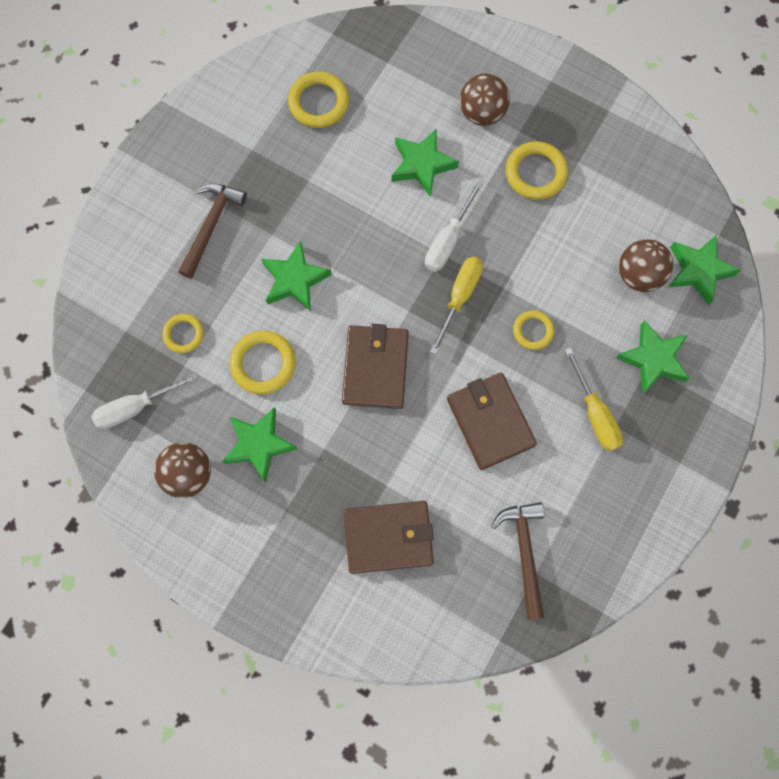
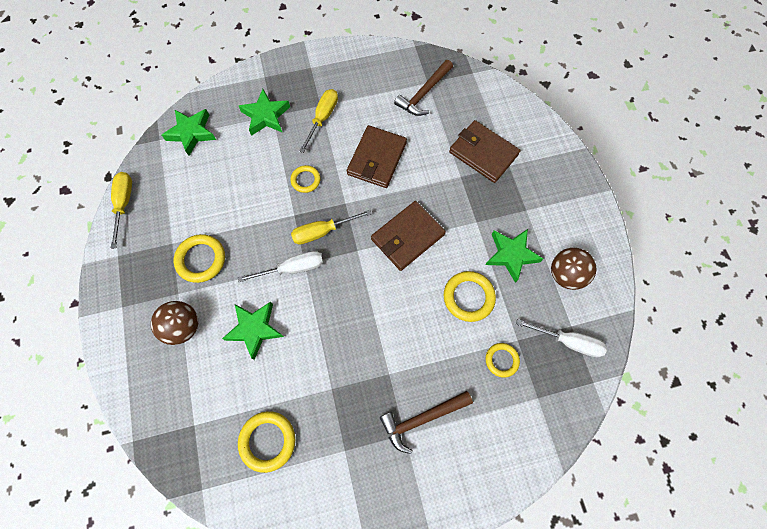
camera: 135 degrees left, 5 degrees down
green star [261,241,332,311] -> none
brown ball [619,239,673,292] -> none
none -> yellow screwdriver [111,172,132,249]

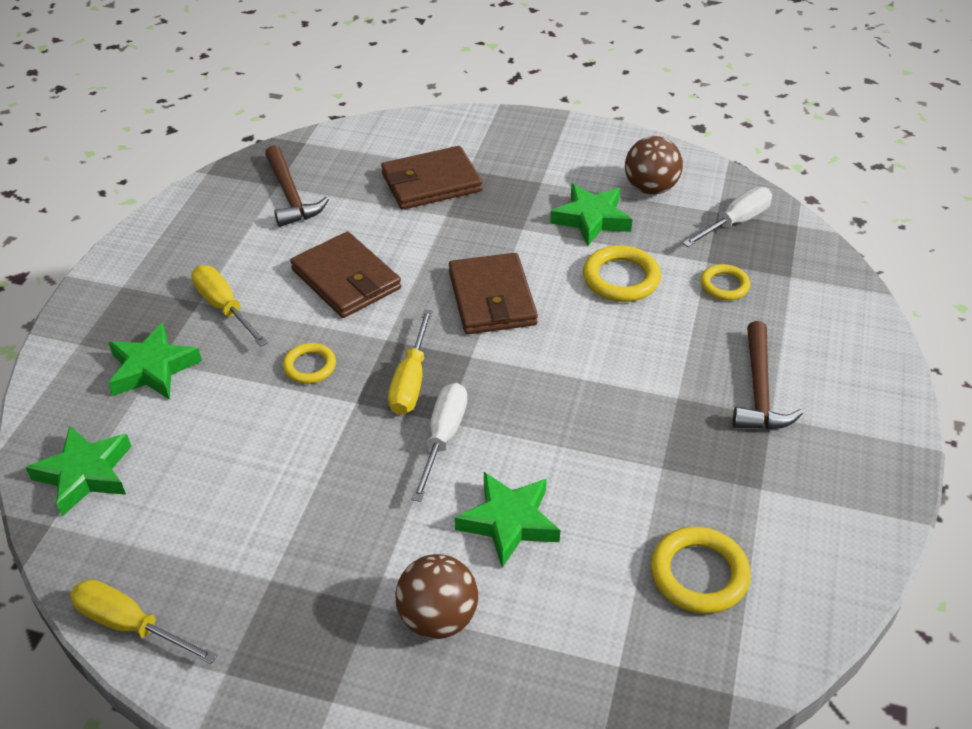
camera: 60 degrees left, 25 degrees down
yellow ring [174,234,225,283] -> none

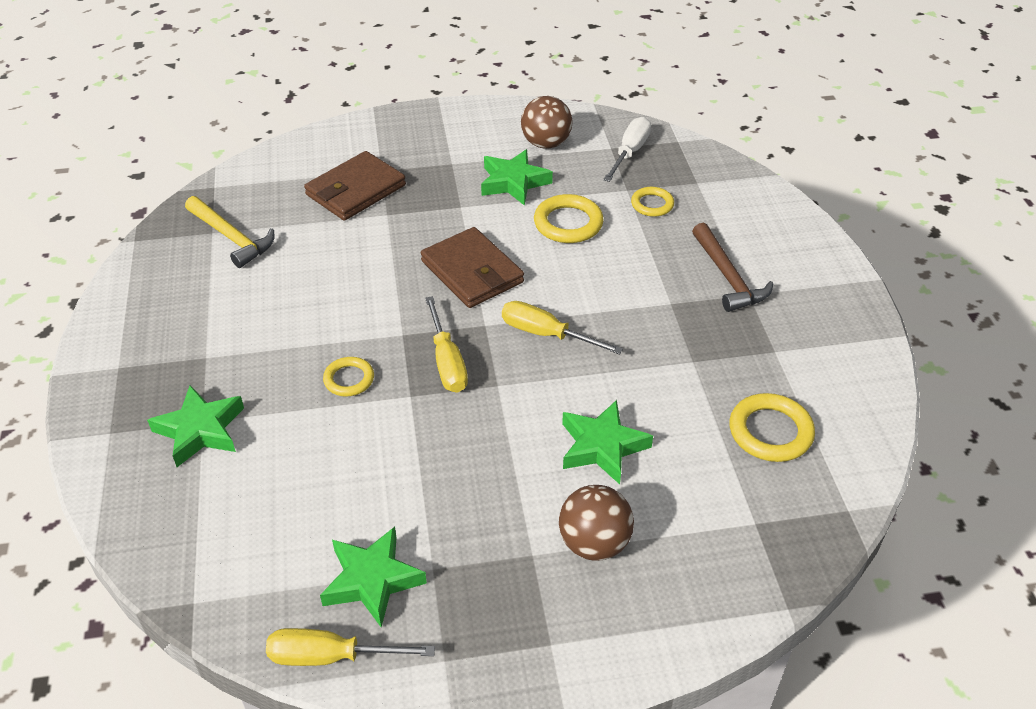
camera: 25 degrees left, 0 degrees up
green star [25,426,132,516] -> green star moved to [320,527,427,627]
yellow screwdriver [191,265,268,347] -> yellow screwdriver moved to [502,301,623,355]
brown hammer [265,145,329,227] -> yellow hammer [185,196,275,268]
brown wallet [290,232,401,318] -> none
white screwdriver [412,383,467,502] -> none

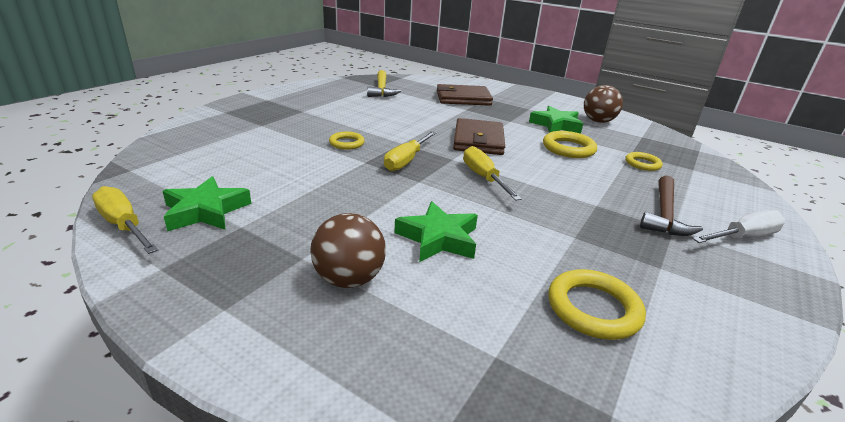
camera: 40 degrees right, 15 degrees down
green star [147,385,244,467] -> none
white screwdriver [603,117,651,182] -> white screwdriver moved to [692,210,786,243]

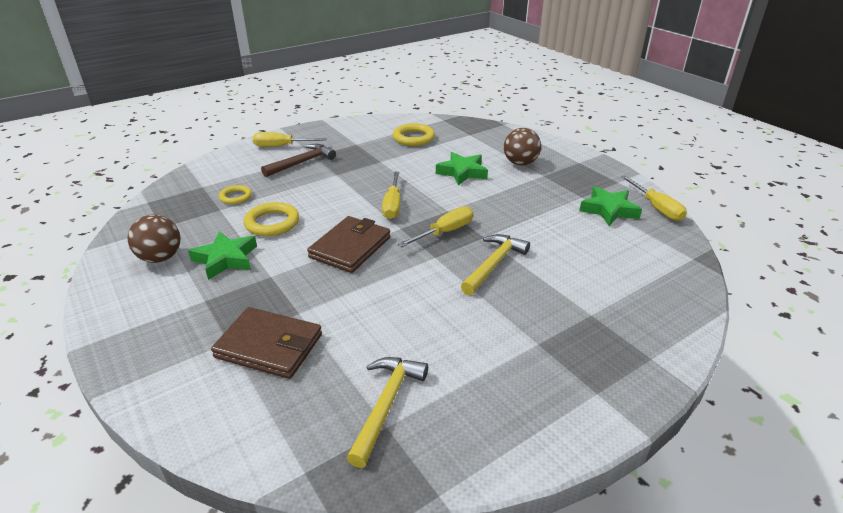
camera: 155 degrees left, 5 degrees up
yellow ring [329,132,365,150] -> yellow hammer [461,234,530,295]
white screwdriver [692,210,786,243] -> yellow screwdriver [253,132,327,147]

